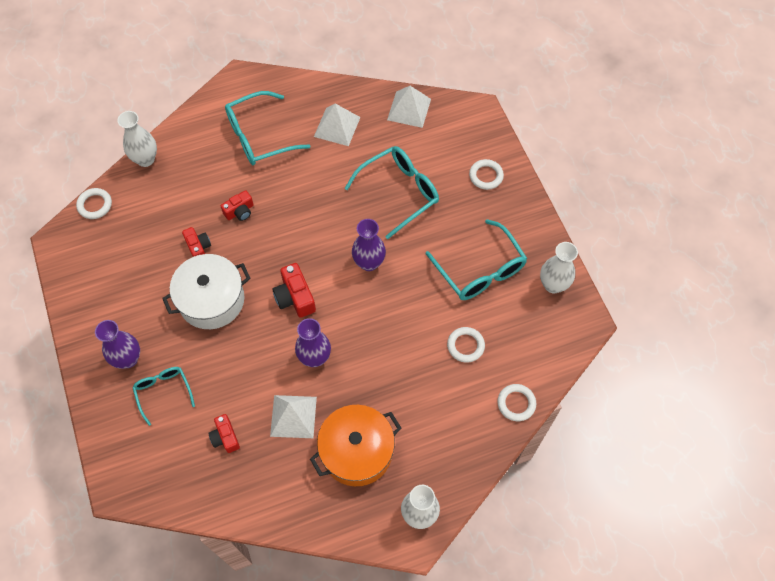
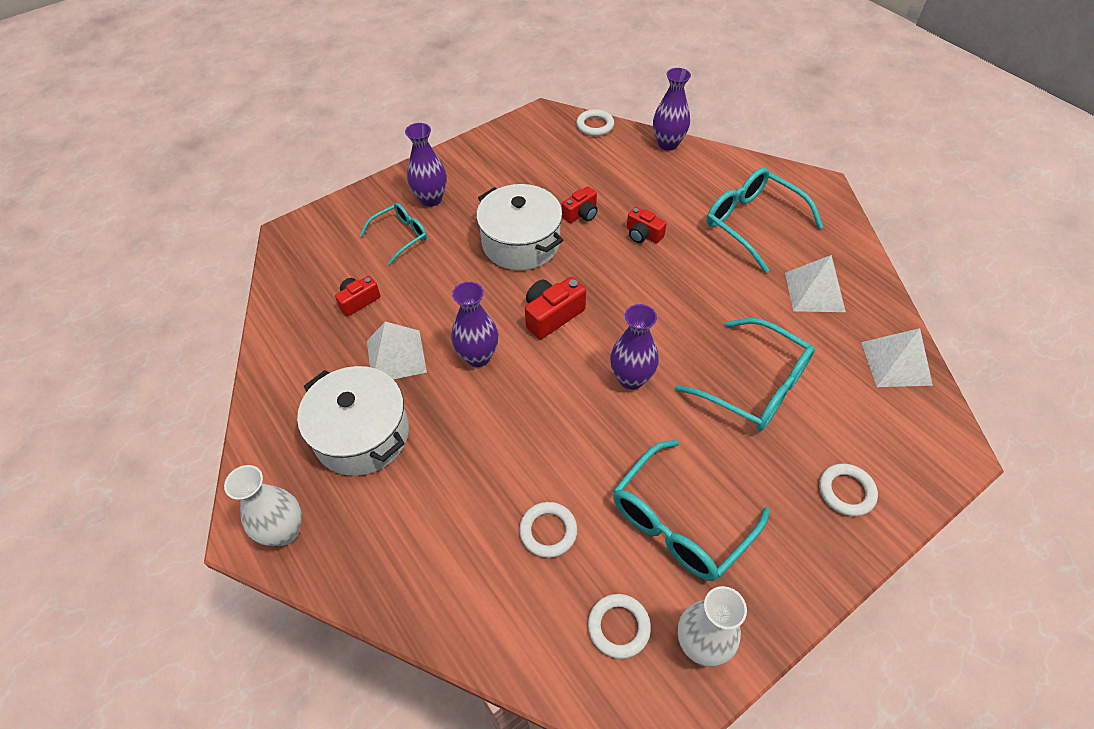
camera: 75 degrees right, 10 degrees down
white vase [117,111,157,167] -> purple vase [653,68,691,151]
orange pot [310,405,401,486] -> white pot [297,366,409,476]
white ring [497,384,536,421] -> white ring moved to [588,594,651,659]

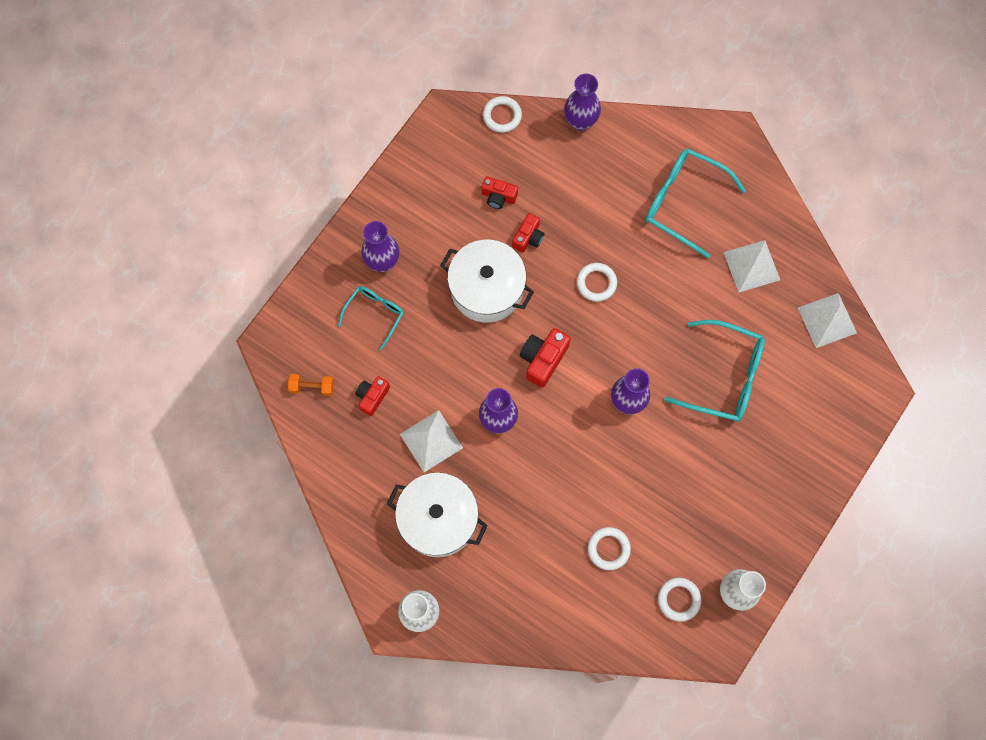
camera: 20 degrees left, 20 degrees up
turquoise glasses [613,440,770,581] -> none
red camera [627,207,667,244] -> red camera moved to [482,176,518,209]
white ring [819,463,878,516] -> white ring moved to [577,263,617,302]
none -> orange dumbbell [288,374,334,396]

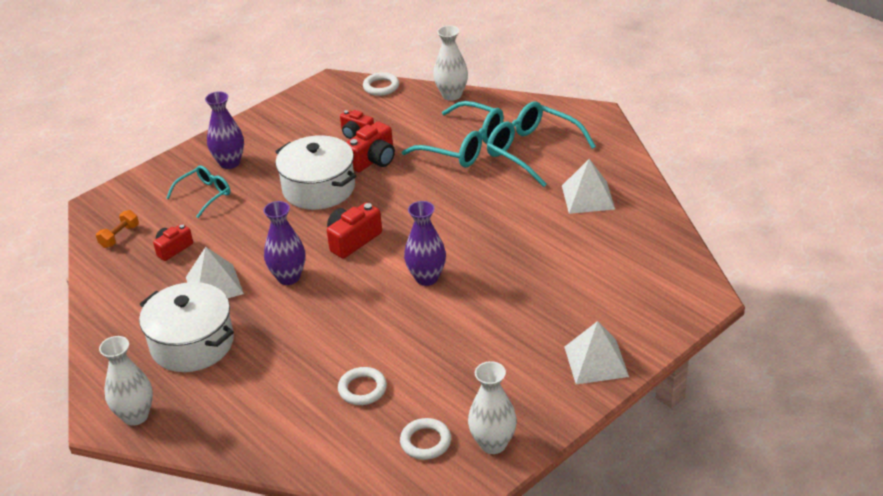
camera: 15 degrees right, 35 degrees down
orange dumbbell [288,374,334,396] -> orange dumbbell turned 75 degrees counterclockwise [96,210,139,248]
red camera [512,213,545,252] -> red camera [346,121,395,172], size x1.50
purple vase [564,73,601,131] -> white vase [433,26,468,101]
white ring [577,263,617,302] -> none
turquoise glasses [664,320,765,422] -> turquoise glasses moved to [402,101,504,168]
white pyramid [798,293,857,348] -> white pyramid moved to [564,321,629,384]

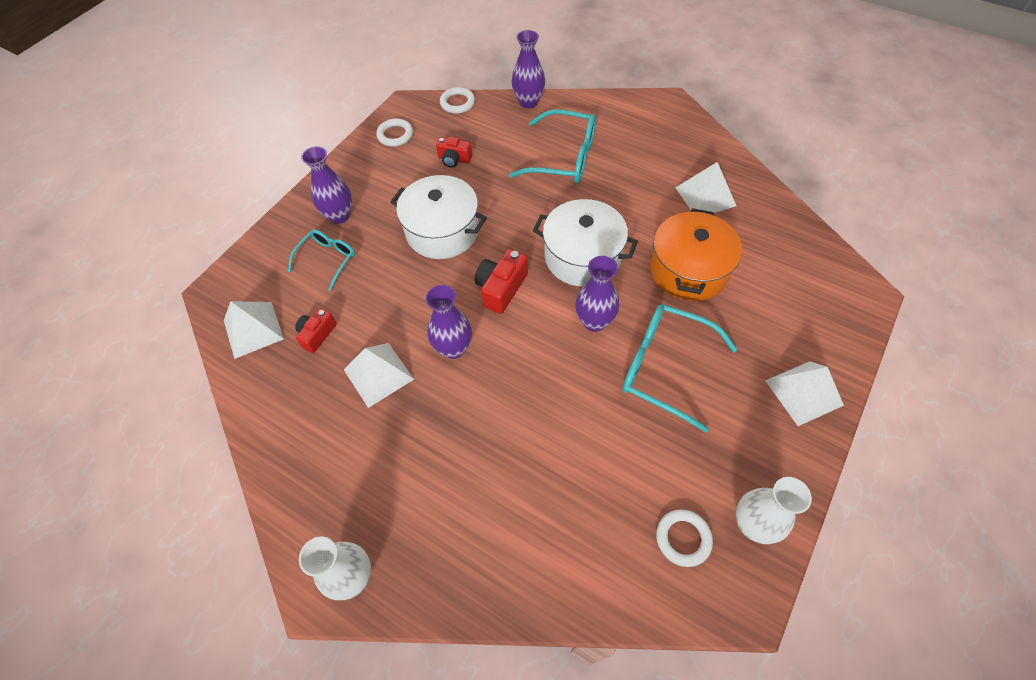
camera: 15 degrees left, 20 degrees up
orange dumbbell [96,210,139,248] -> white pyramid [224,301,284,359]
white pot [139,282,234,372] -> white pot moved to [533,199,638,287]
white ring [338,367,387,405] -> white ring moved to [376,118,413,147]
red camera [346,121,395,172] -> none
white vase [433,26,468,101] -> purple vase [511,30,545,109]
turquoise glasses [487,101,596,187] -> turquoise glasses moved to [622,304,737,433]
none -> orange pot [650,208,742,301]

